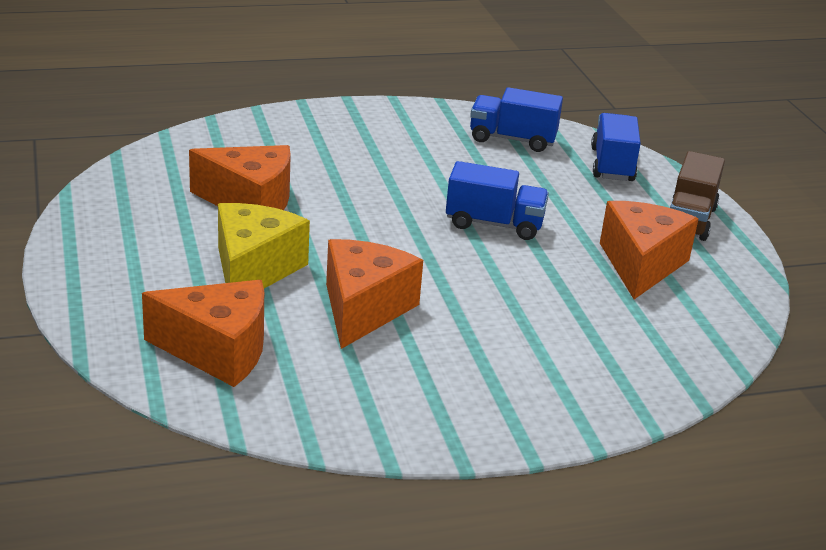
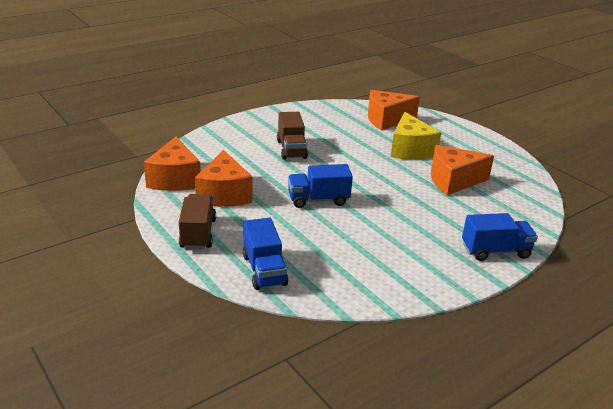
camera: 160 degrees right, 0 degrees up
orange cheese [326,239,423,349] -> orange cheese moved to [144,137,201,191]
blue truck [470,87,563,152] -> blue truck moved to [462,213,538,261]
none -> brown truck [277,112,308,160]

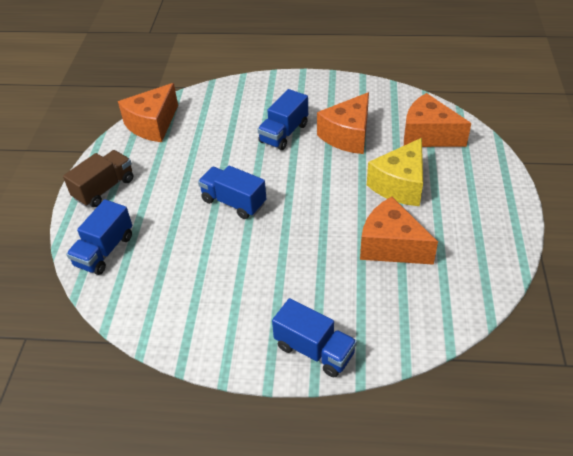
camera: 45 degrees right, 15 degrees up
orange cheese [195,150,253,207] -> orange cheese moved to [317,92,369,154]
brown truck [277,112,308,160] -> blue truck [258,89,308,150]

